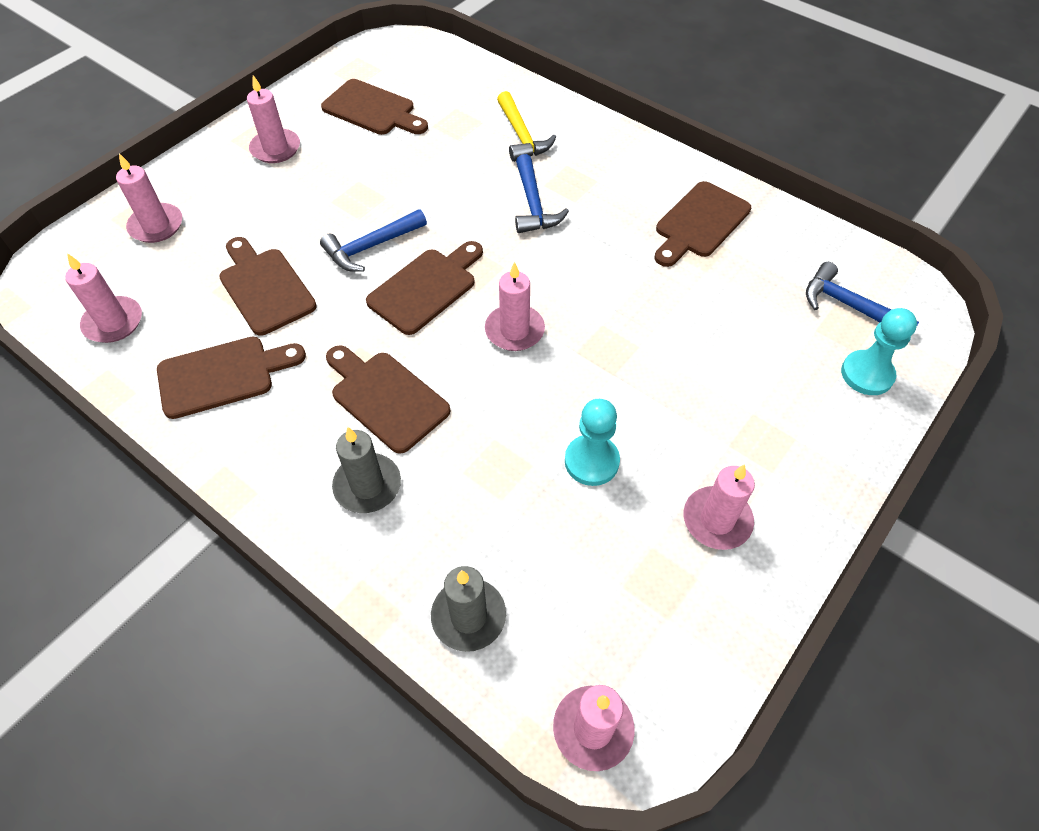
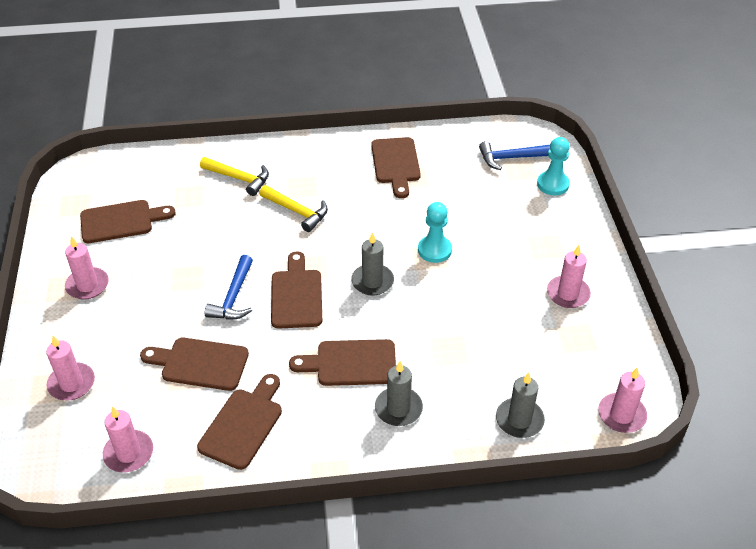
camera: 45 degrees left, 10 degrees down
pink candle [485,262,545,351] -> grey candle [351,232,394,296]
blue hammer [515,154,569,233] -> yellow hammer [259,185,328,232]
turquoise pawn [565,399,620,486] -> turquoise pawn moved to [418,202,452,263]

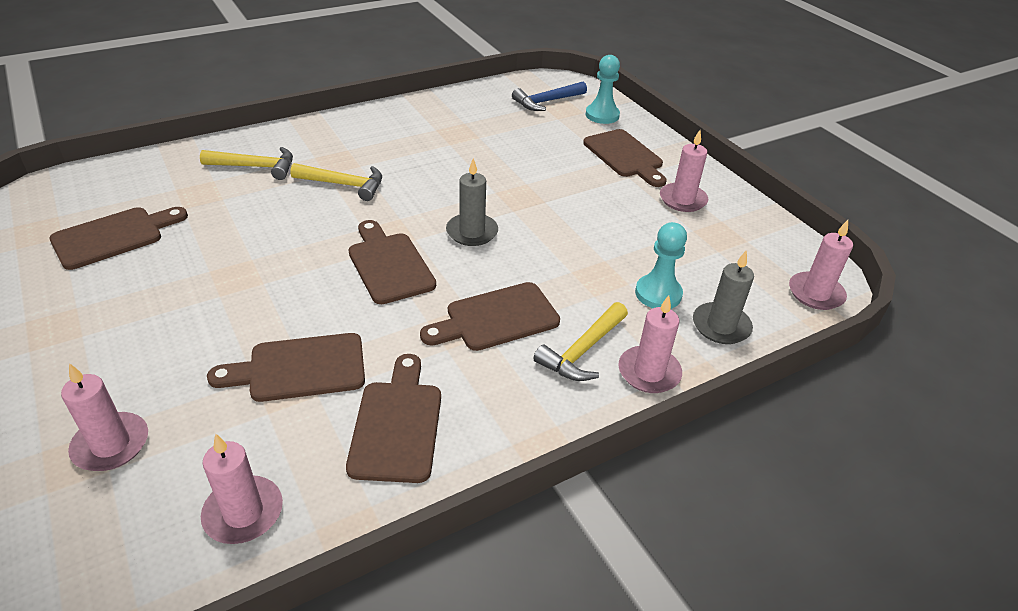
camera: 25 degrees left, 5 degrees down
pink candle [65,236,109,300] -> pink candle moved to [618,295,682,393]
blue hammer [205,255,253,319] -> none
brown cutting board [371,137,421,198] -> brown cutting board moved to [583,129,667,187]
grey candle [375,361,423,426] -> yellow hammer [533,302,628,381]
turquoise pawn [418,202,452,263] -> turquoise pawn moved to [635,222,687,309]

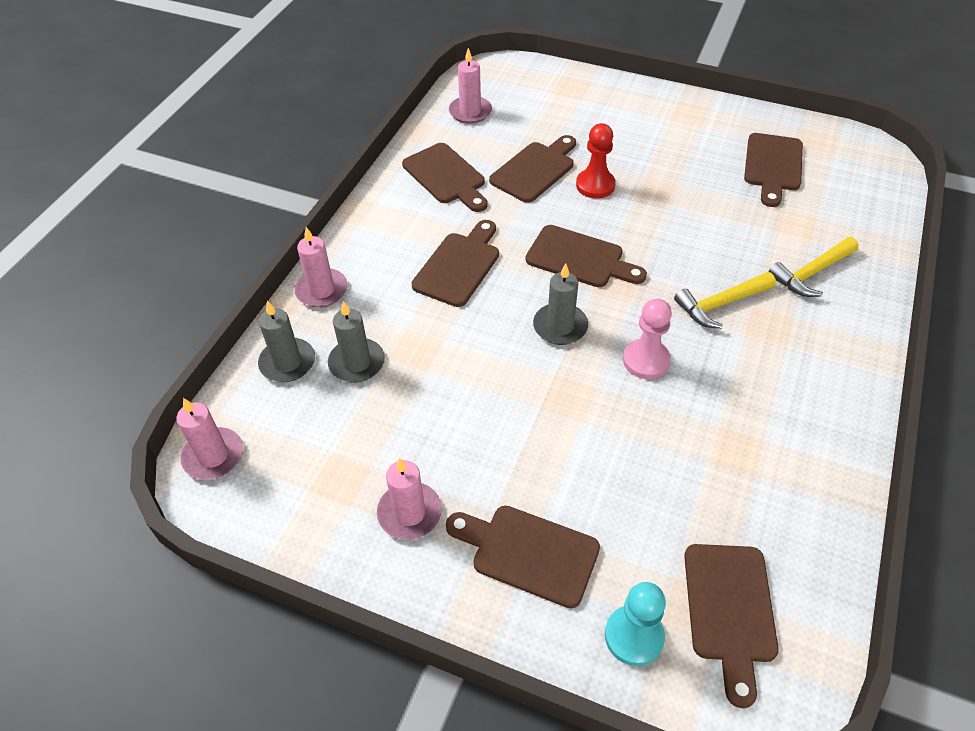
camera: 145 degrees right, 10 degrees up
pink candle [61,363,148,471] -> none
blue hammer [512,82,587,111] -> brown cutting board [684,544,779,708]
yellow hammer [533,302,628,381] -> none
turquoise pawn [635,222,687,309] -> grey candle [328,301,385,383]
none -> red pawn [576,123,616,198]
none -> pink pawn [623,298,672,379]

